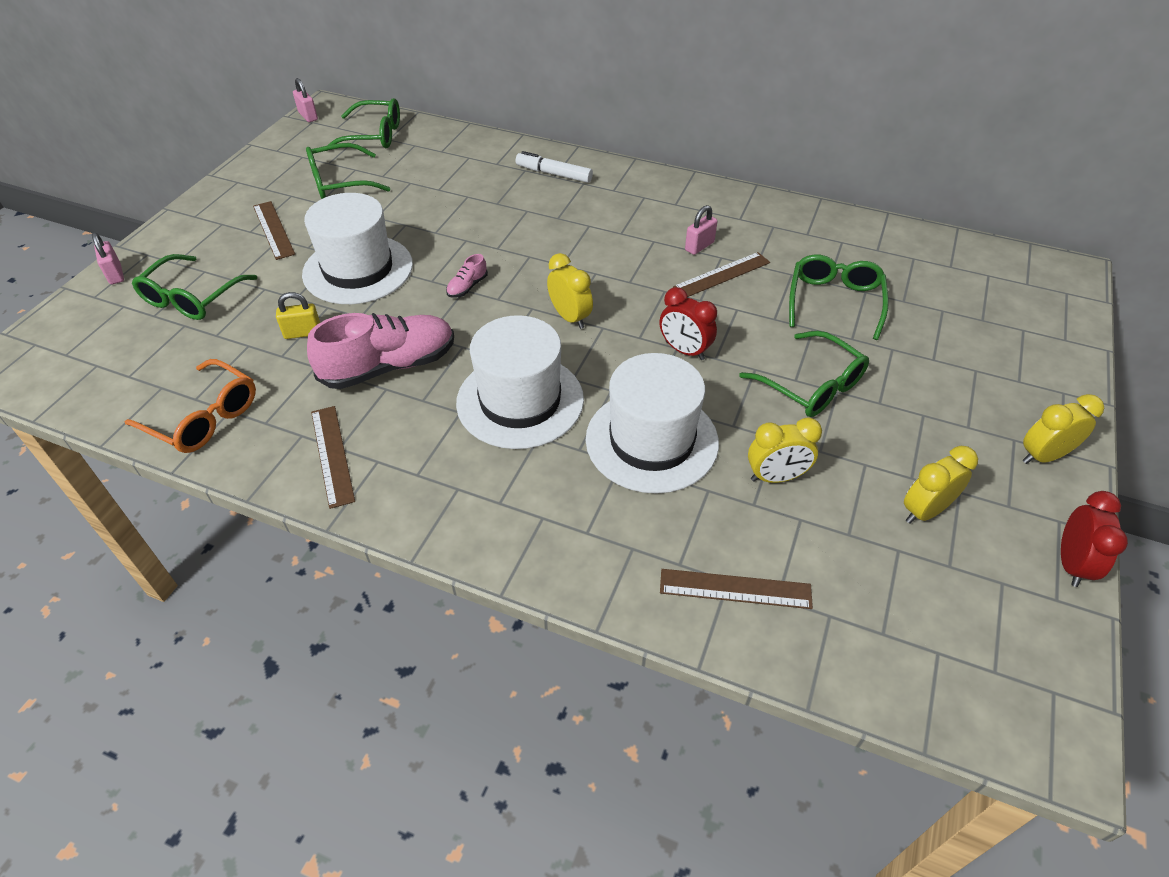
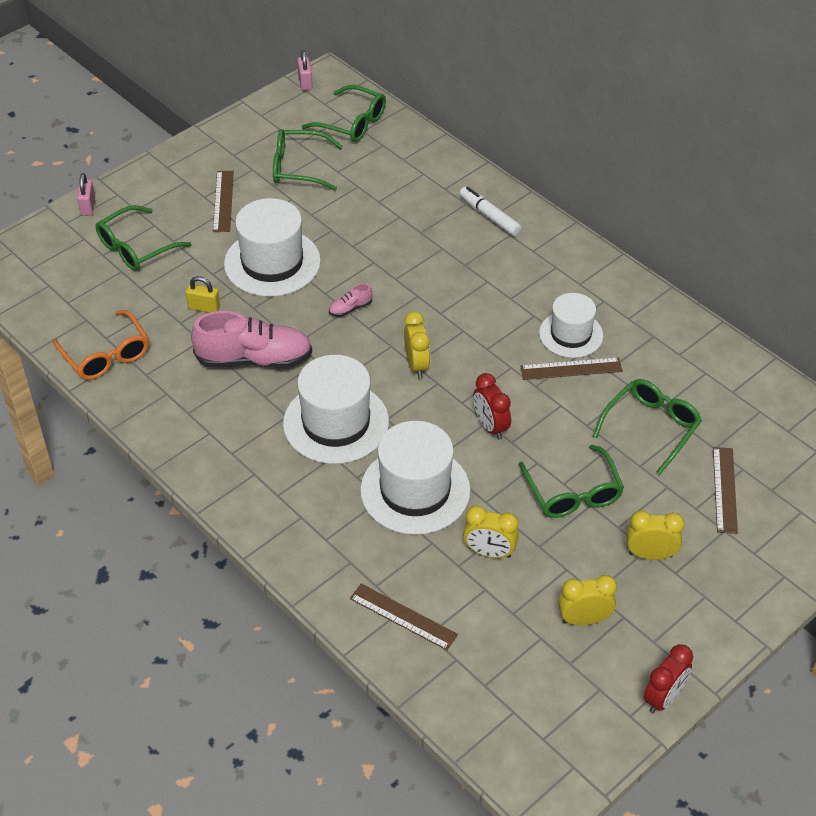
camera: 25 degrees right, 0 degrees up
brown ruler [311,406,355,509] -> brown ruler moved to [713,447,738,534]
pink padlock [685,205,717,255] -> white hat [539,293,603,358]
yellow clock [1022,394,1104,464] -> yellow clock moved to [627,511,685,560]

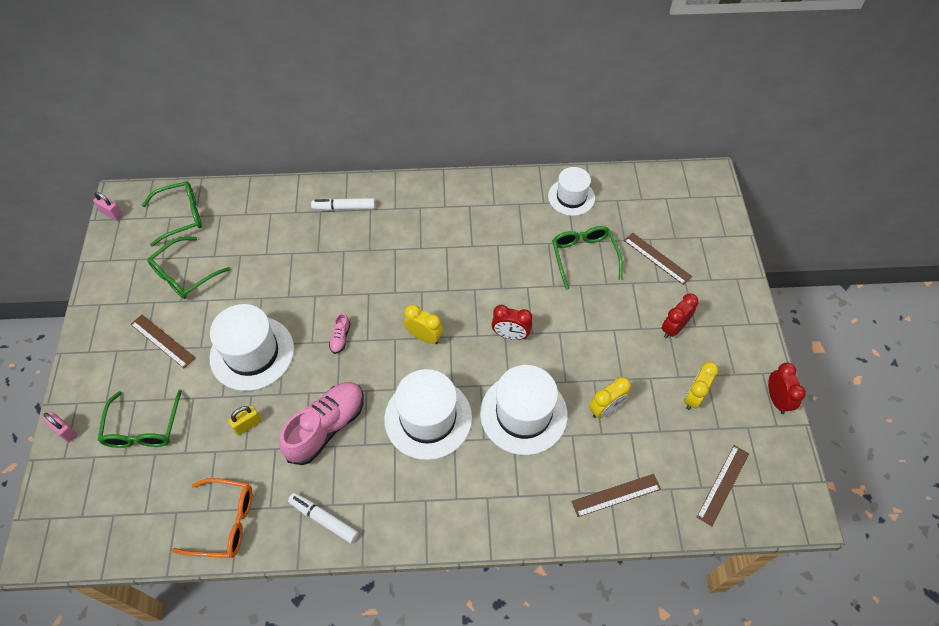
camera: 50 degrees left, 10 degrees up
green glasses [519,445,624,518] -> none
brown ruler [520,357,623,380] -> brown ruler moved to [697,445,749,526]
white hat [539,293,603,358] -> white hat moved to [548,167,595,216]
yellow clock [627,511,685,560] -> red clock [662,293,699,338]
none -> white marker [288,493,359,544]

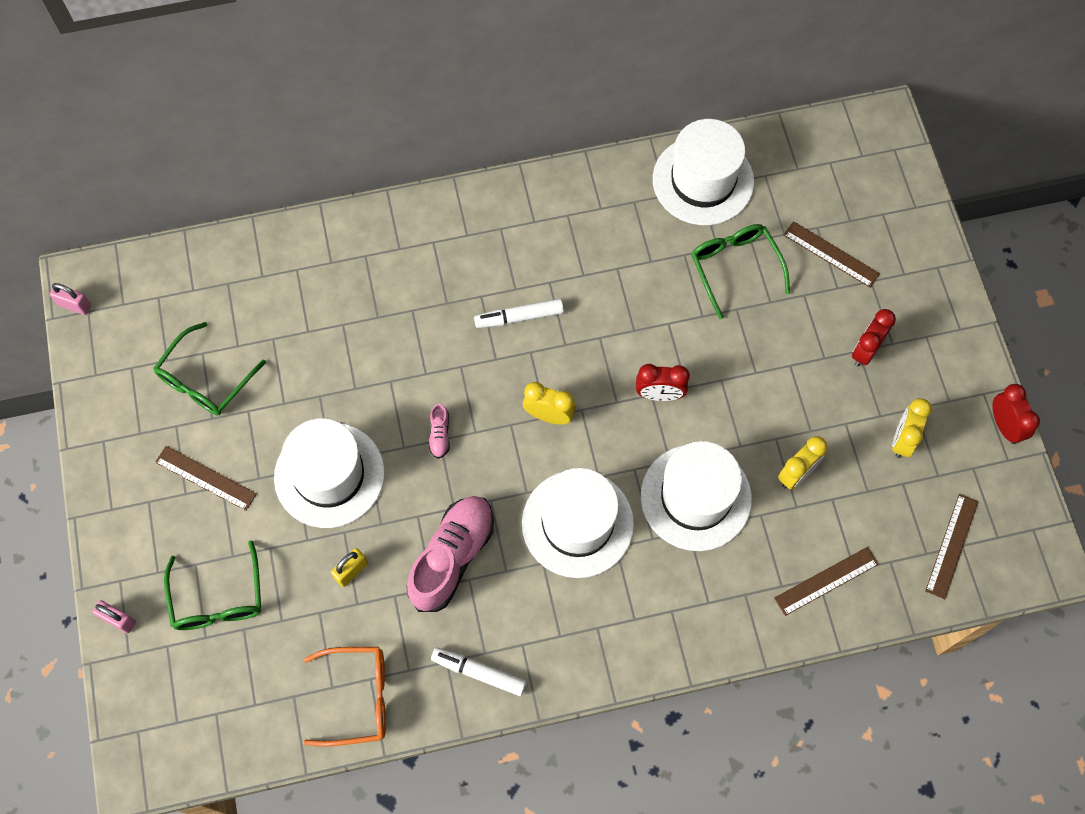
camera: 10 degrees left, 10 degrees up
green glasses [142,181,202,246] -> none
white marker [311,198,375,211] -> white marker moved to [474,299,564,328]
white hat [548,167,595,216] -> white hat [653,119,754,225], size x1.57

